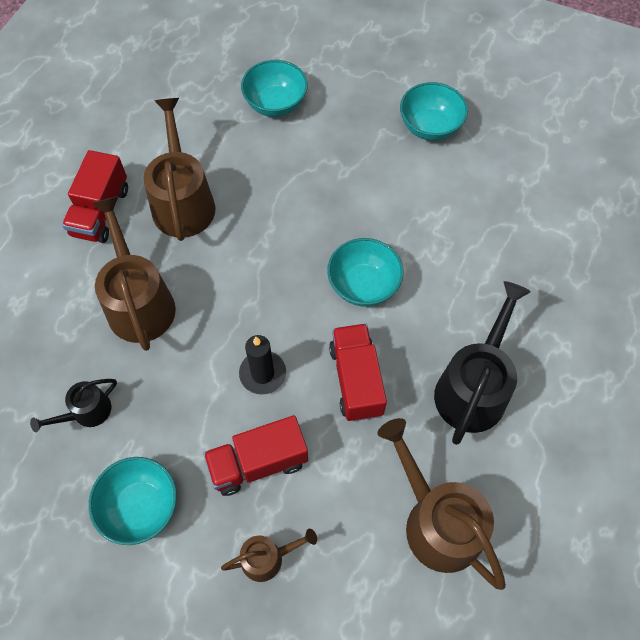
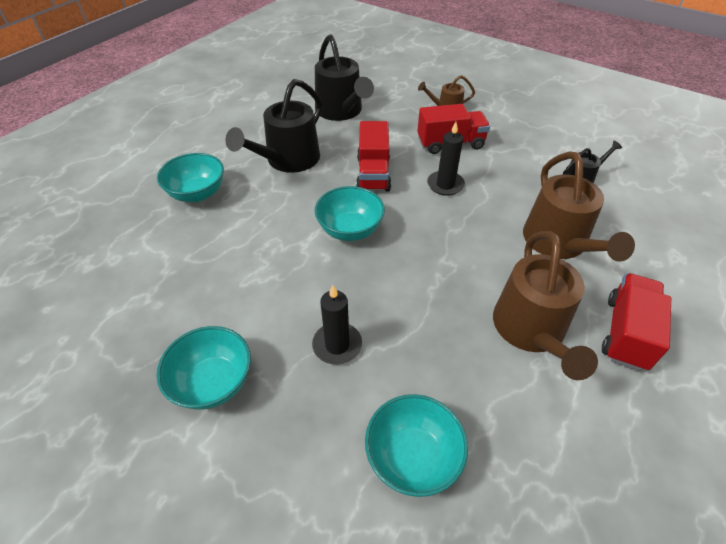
camera: 170 degrees left, 15 degrees down
turquoise bowl [89,457,177,545] -> turquoise bowl moved to [157,153,224,202]
brown watering can [377,418,506,590] -> black watering can [315,34,374,121]
none -> black candle [312,285,362,365]

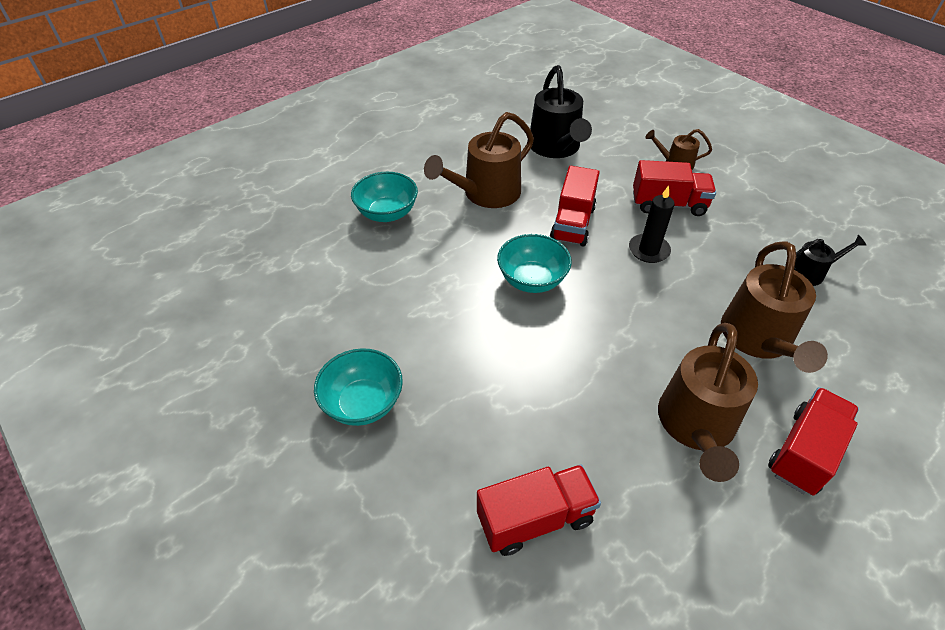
camera: 15 degrees right, 0 degrees up
black watering can [225,79,322,173] -> brown watering can [424,112,534,208]
black candle [312,285,362,365] -> none
turquoise bowl [365,394,468,497] -> red truck [477,464,601,556]

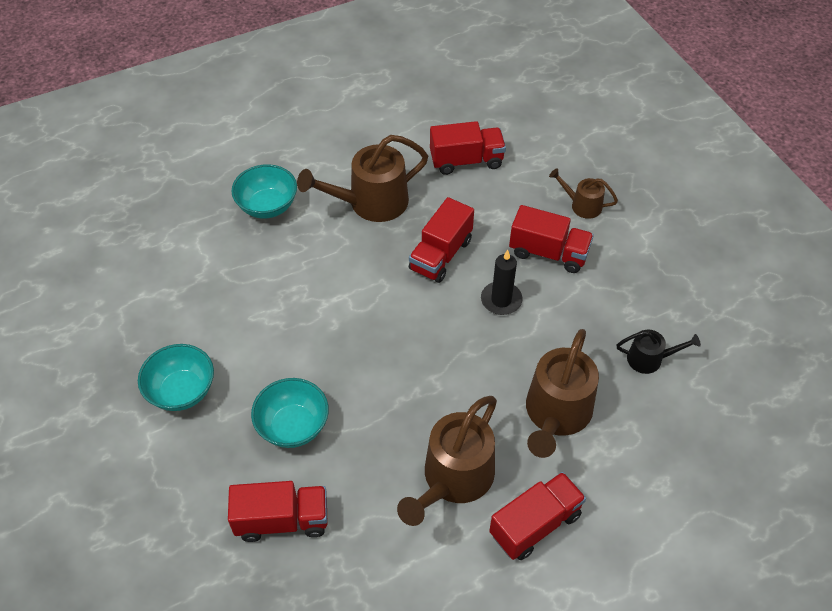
camera: 15 degrees right, 5 degrees up
turquoise bowl [497,234,572,293] -> turquoise bowl moved to [251,378,329,448]
black watering can [530,65,592,158] -> red truck [430,121,506,175]

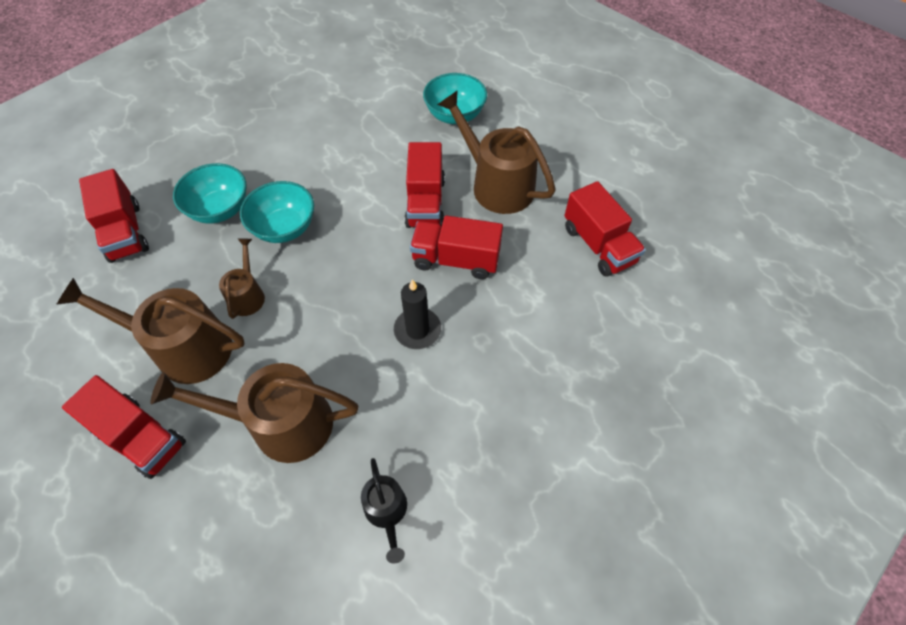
camera: 70 degrees right, 5 degrees up
turquoise bowl [138,344,214,411] -> turquoise bowl moved to [240,181,314,243]
red truck [509,205,594,273] -> red truck moved to [405,142,445,228]
brown watering can [549,168,618,219] -> brown watering can moved to [219,239,265,319]

